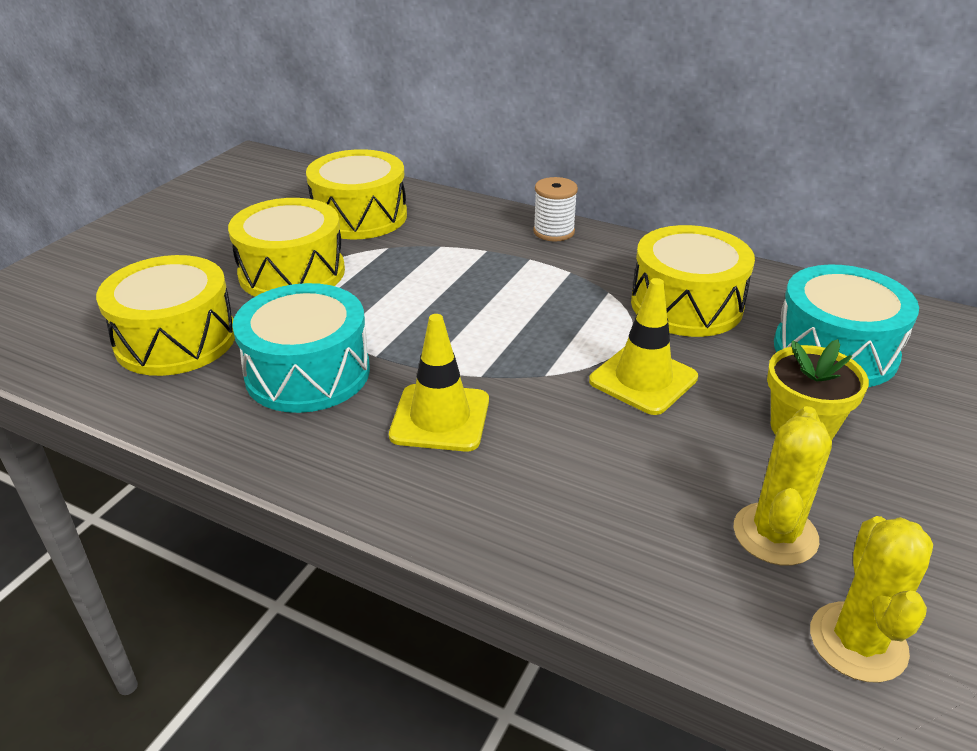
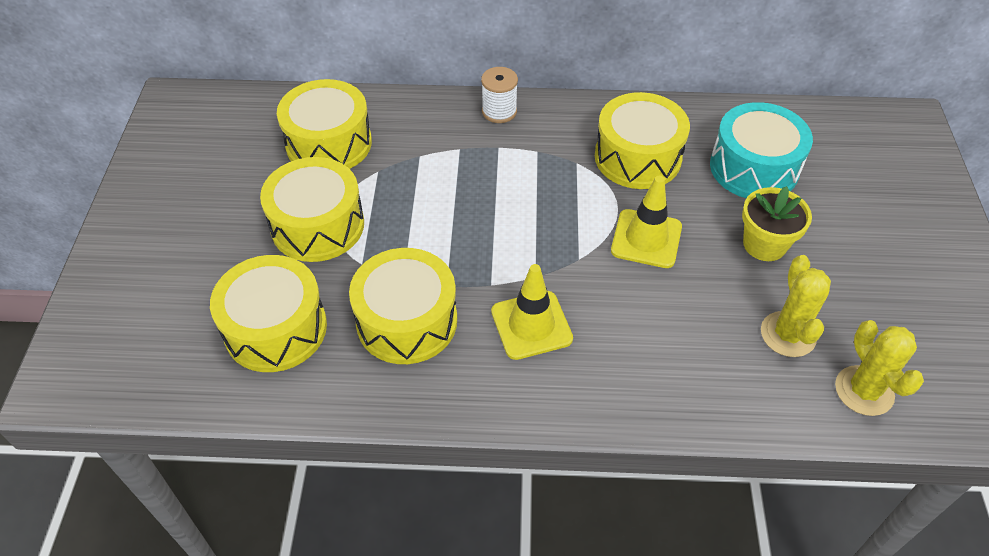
camera: 25 degrees left, 15 degrees up
turquoise drum [232,283,370,413] -> yellow drum [349,248,457,364]

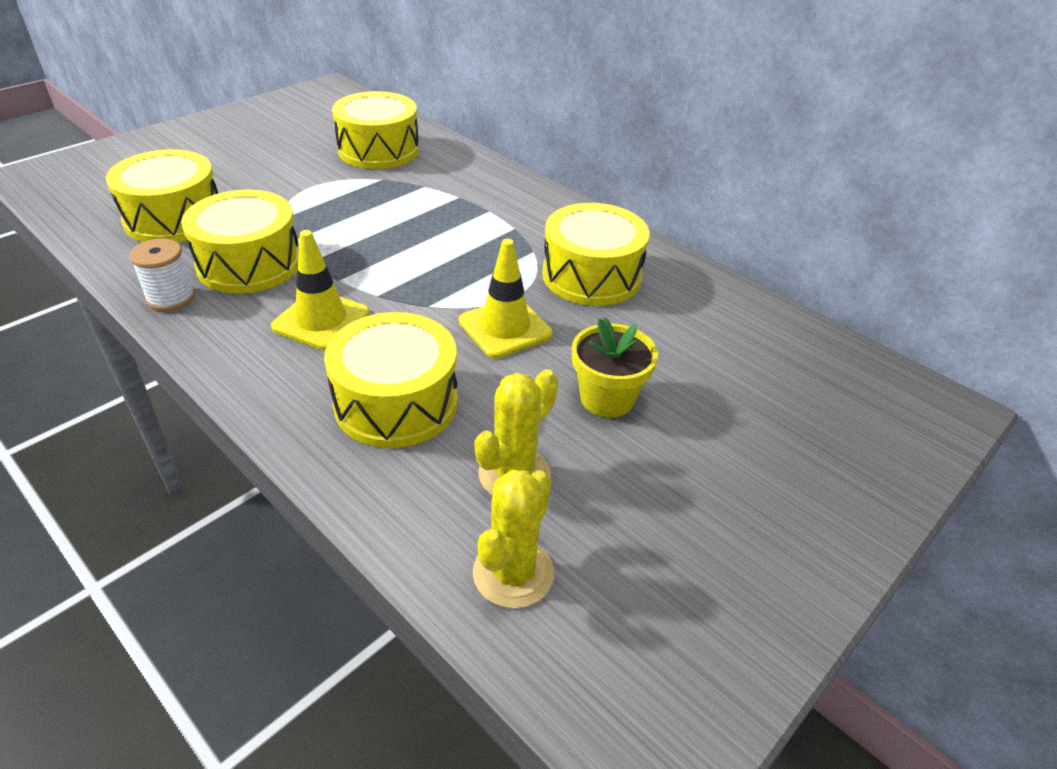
camera: 40 degrees right, 10 degrees down
yellow drum [260,157,364,262] -> yellow drum moved to [324,312,458,448]
white spool [481,67,518,123] -> white spool moved to [129,239,195,311]
turquoise drum [710,102,813,198] -> none

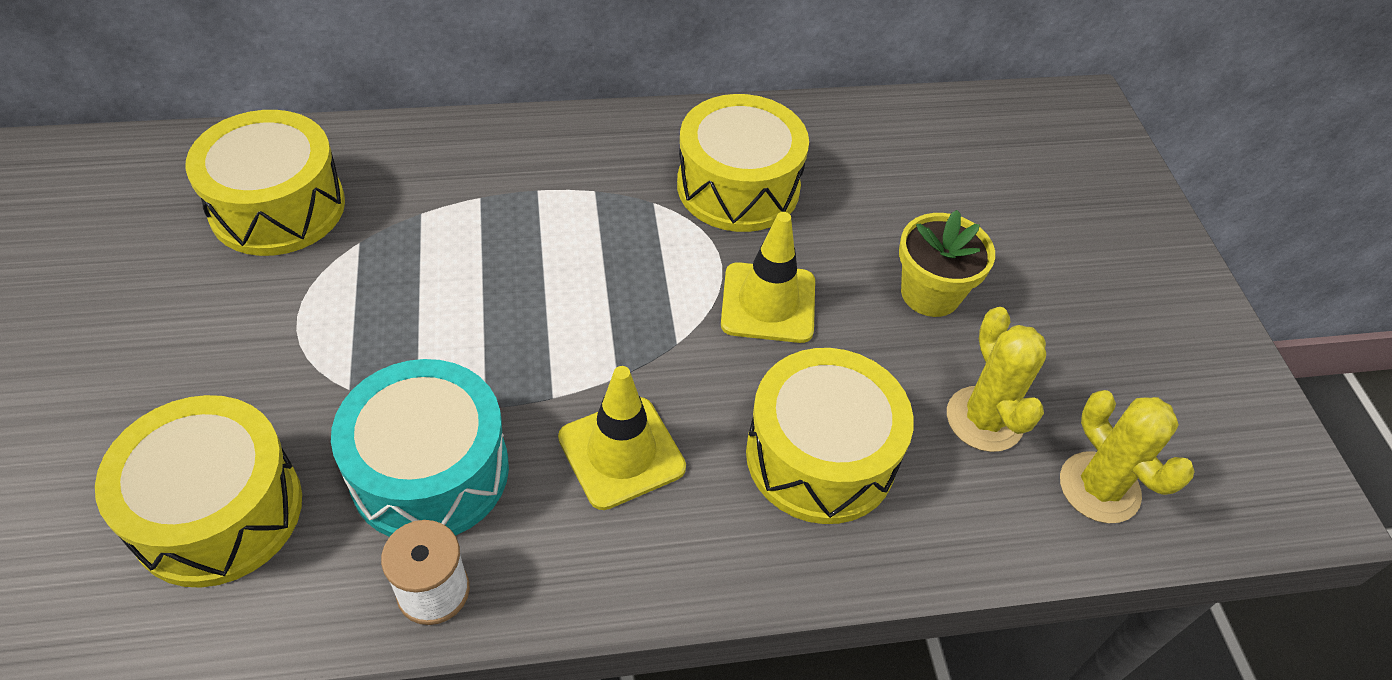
camera: 55 degrees left, 10 degrees up
yellow drum [181,190,299,293] -> turquoise drum [331,359,509,537]

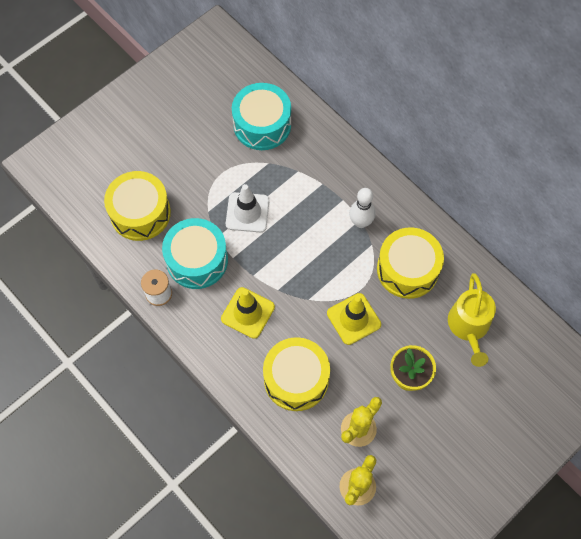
camera: 60 degrees right, 15 degrees up
yellow drum [186,110,345,256] -> turquoise drum [232,83,291,150]
none -> white traffic cone [226,184,270,232]
none -> white bowling pin [349,188,375,228]
none -> yellow watering can [448,273,496,367]

